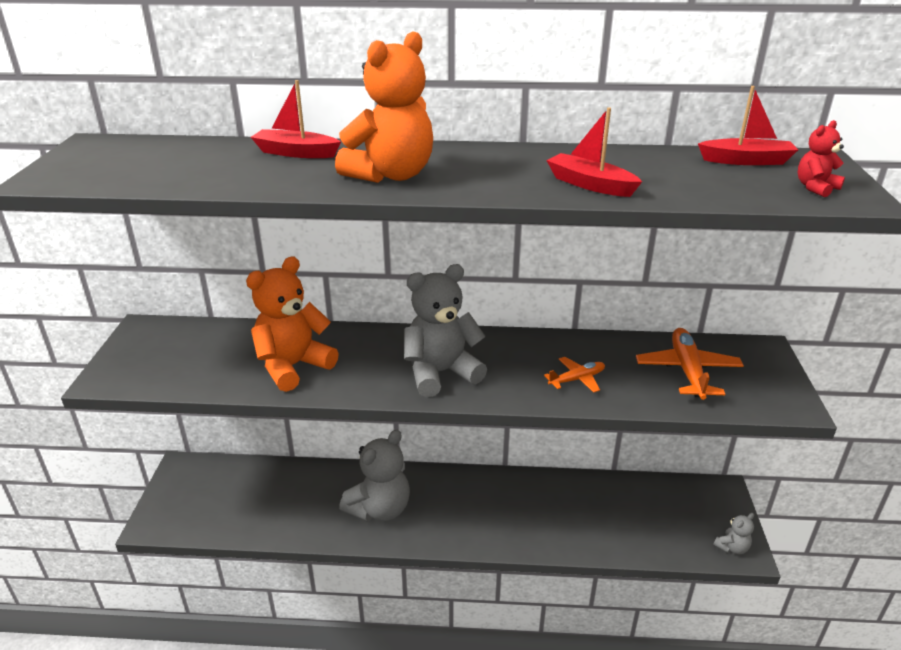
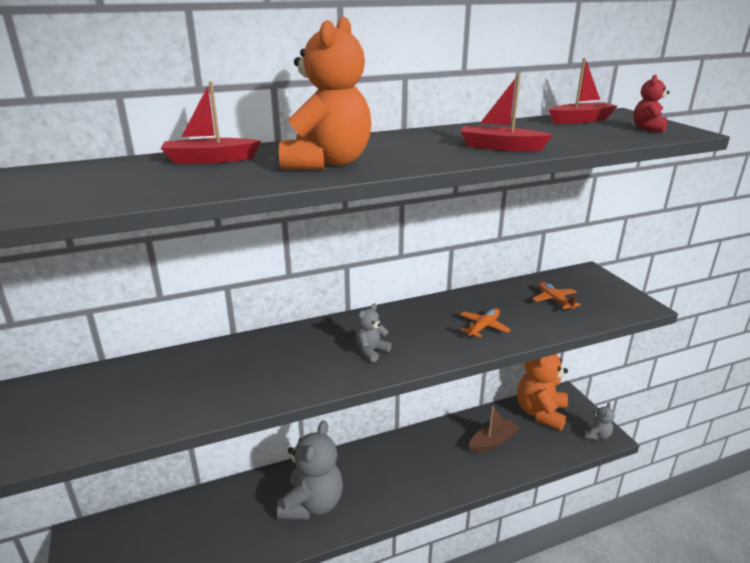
camera: 25 degrees left, 5 degrees down
orange teddy bear [246,256,339,392] -> orange teddy bear moved to [517,354,568,431]
grey teddy bear [404,264,487,397] -> grey teddy bear [356,303,392,362], size x0.46
orange plane [636,328,744,400] -> orange plane [532,282,581,310], size x0.59
none -> brown boat [469,406,520,453]

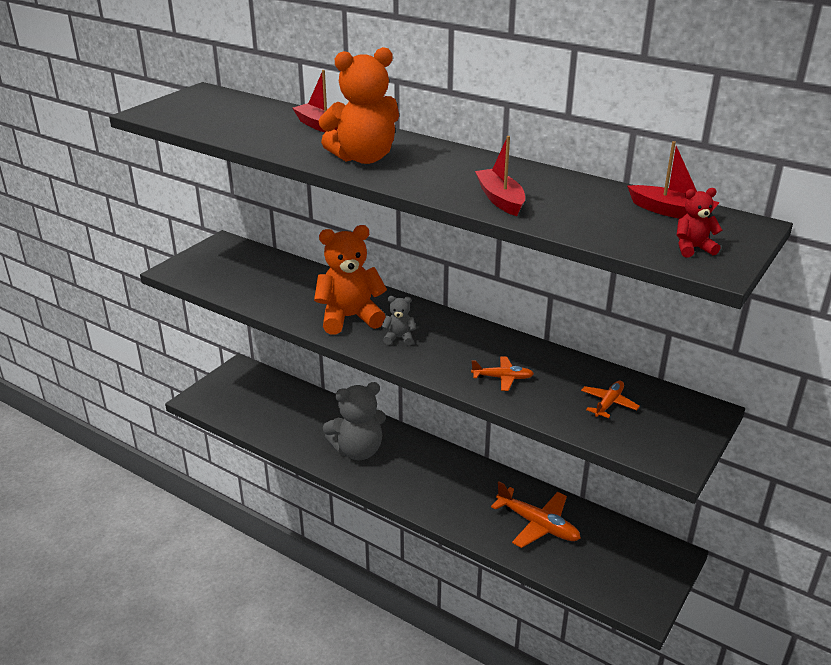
camera: 55 degrees right, 5 degrees up
brown boat [469,406,520,453] -> orange plane [491,481,581,548]
orange teddy bear [517,354,568,431] -> orange teddy bear moved to [314,225,387,335]
grey teddy bear [585,402,614,440] -> none

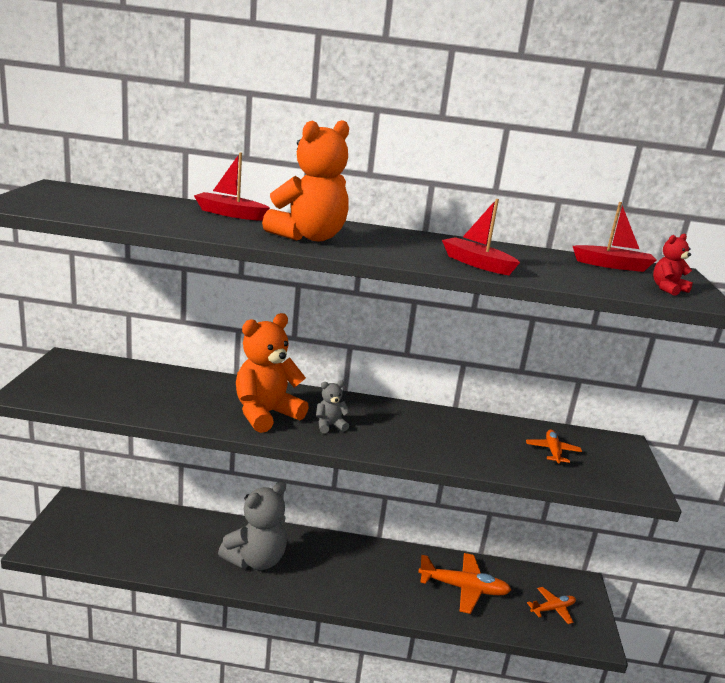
camera: 30 degrees left, 10 degrees down
orange plane [471,356,534,391] -> orange plane moved to [527,587,576,624]

